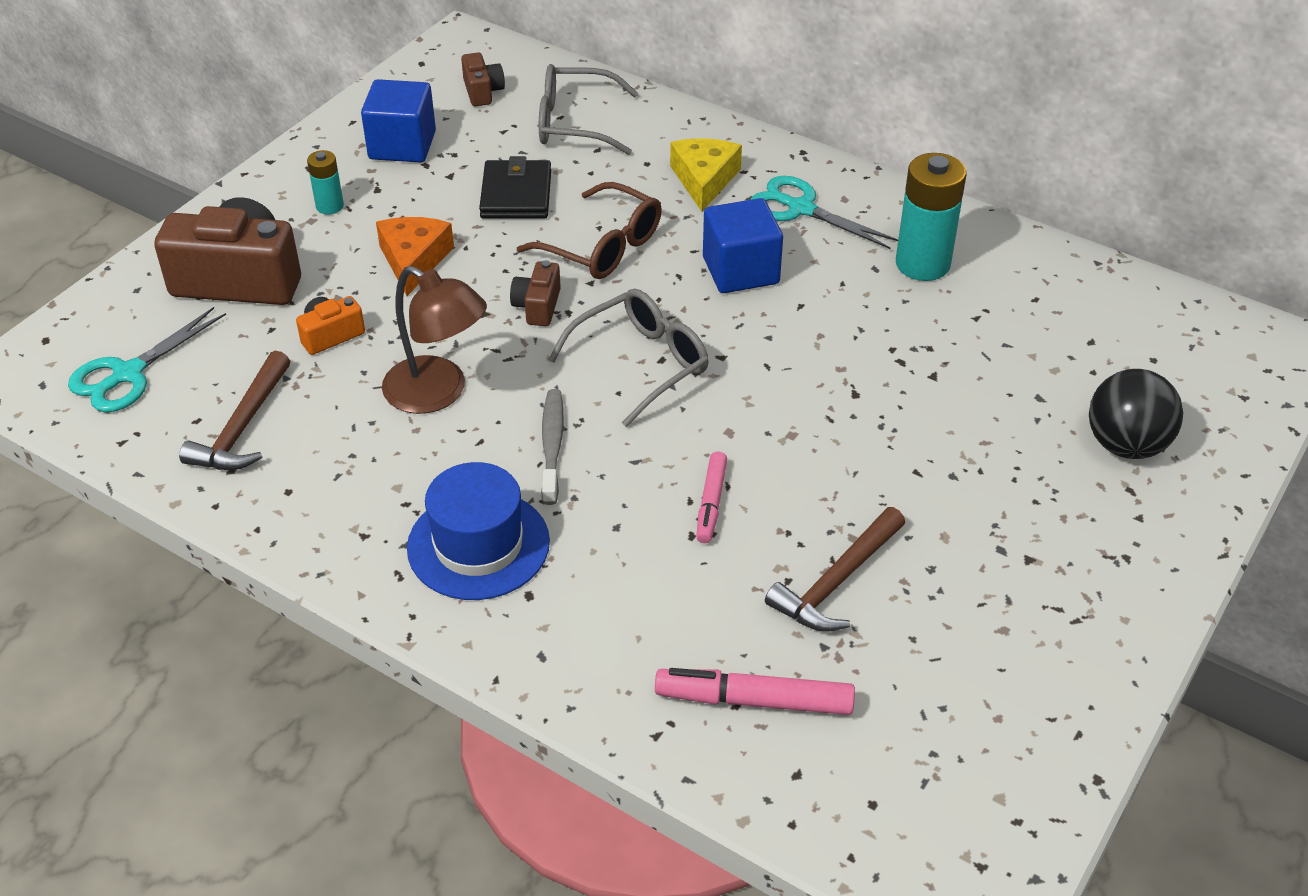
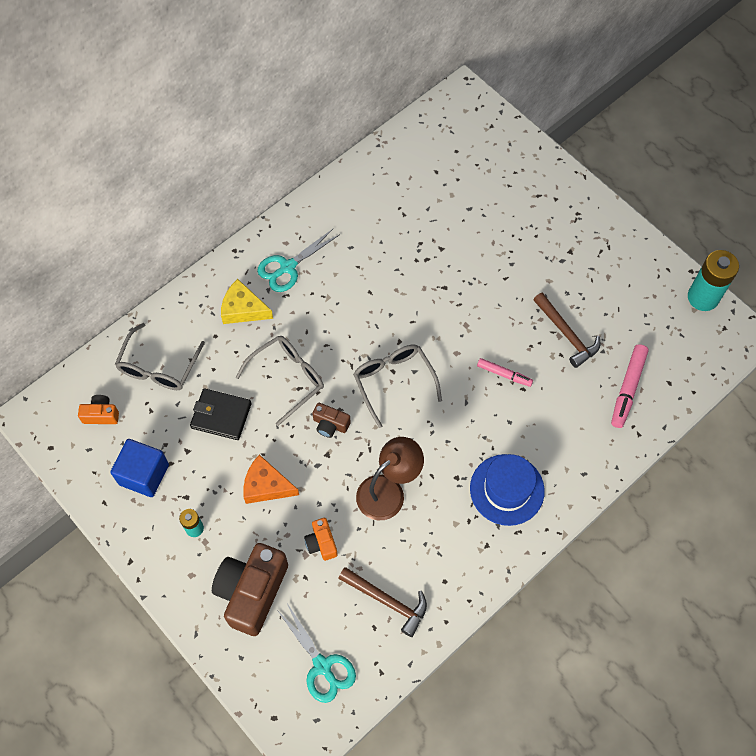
camera: 75 degrees left, 20 degrees up
brown camera [461,53,505,106] -> orange camera [78,395,119,424]
brown glasses [517,182,662,279] -> grey glasses [236,336,324,426]
grey toothbrush [541,389,564,505] -> none
blue cube [703,198,783,293] -> none
turquoise battery [896,153,966,281] -> turquoise battery moved to [688,250,739,311]
black ball [1089,369,1183,459] -> none

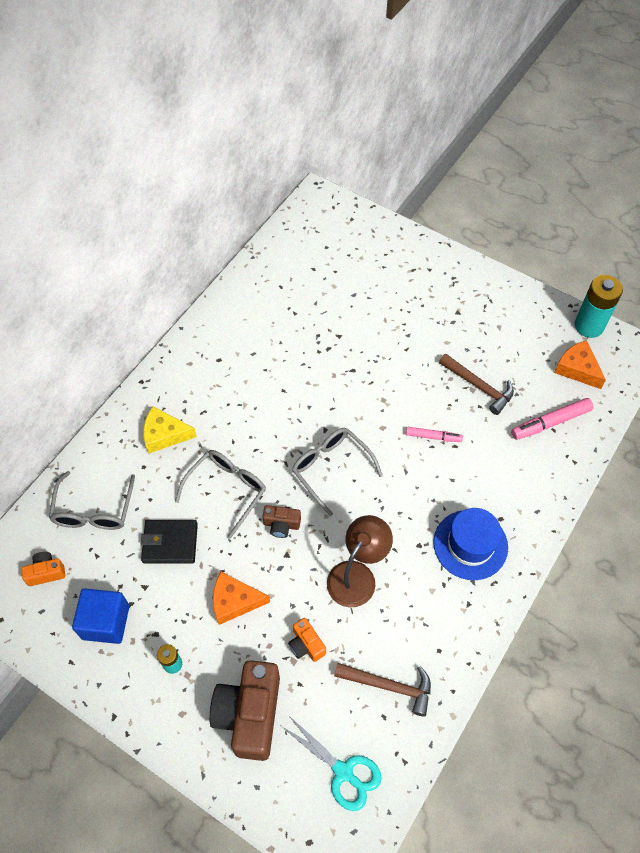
camera: 15 degrees left, 5 degrees down
turquoise scissors [257,229,339,292] -> none
pink marker [611,344,649,428] -> pink marker turned 60 degrees clockwise [511,398,593,440]
none -> orange cheese [554,340,606,389]

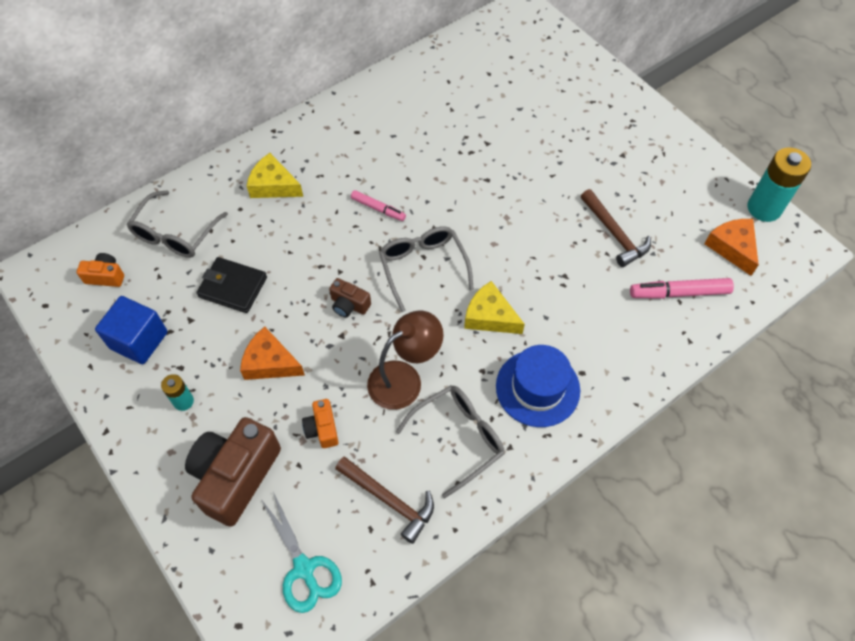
camera: 20 degrees right, 0 degrees up
grey glasses [175,450,266,539] -> grey glasses moved to [396,385,505,498]
pink marker [406,427,463,442] -> pink marker moved to [351,190,406,221]
none -> yellow cheese [464,281,525,334]

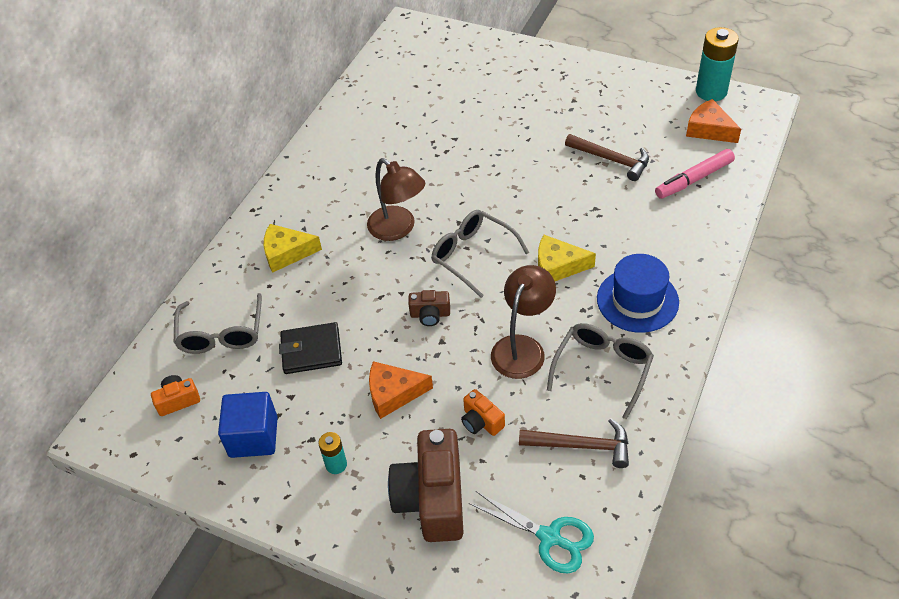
camera: 25 degrees left, 10 degrees down
pink marker [351,190,406,221] -> brown lamp [367,158,425,241]

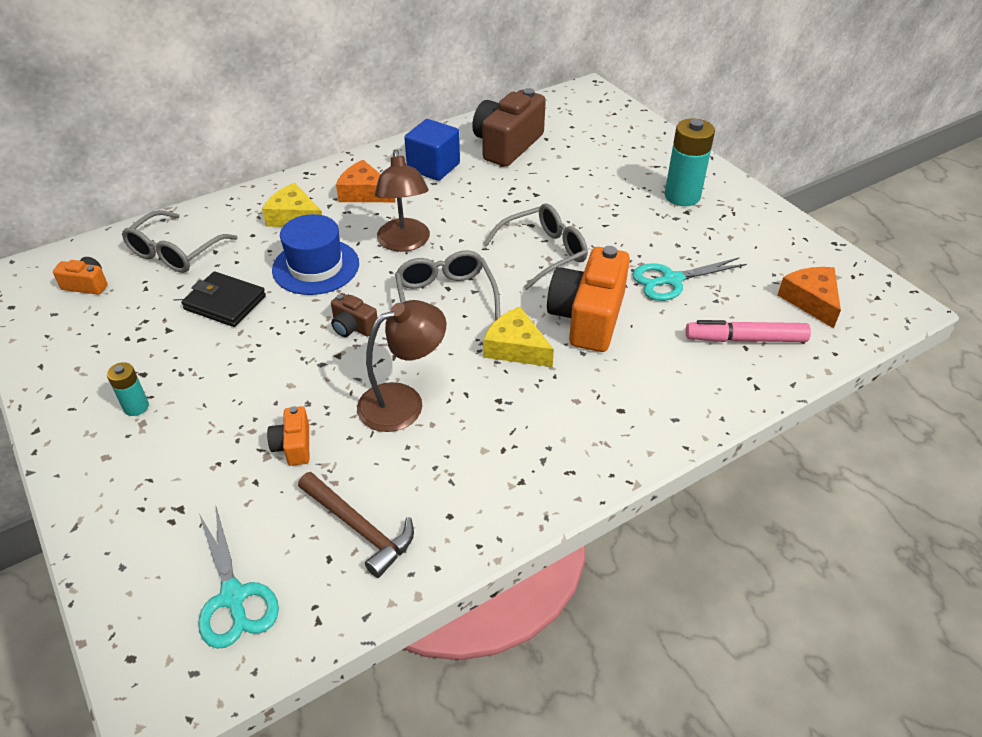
camera: 30 degrees right, 5 degrees down
blue cube [218,392,278,458] -> blue cube moved to [404,119,460,181]
orange cheese [369,361,433,419] -> orange cheese moved to [336,160,395,202]
brown camera [388,429,464,542] -> brown camera moved to [472,88,546,167]
grey glasses [547,323,654,420] -> grey glasses moved to [483,203,588,290]
brown hammer [565,134,649,181] -> turquoise scissors [632,257,747,301]
blue hat [597,254,679,333] -> blue hat moved to [272,214,359,295]
turquoise battery [696,27,739,101] -> turquoise battery moved to [665,119,715,206]
none -> orange camera [547,246,630,352]

